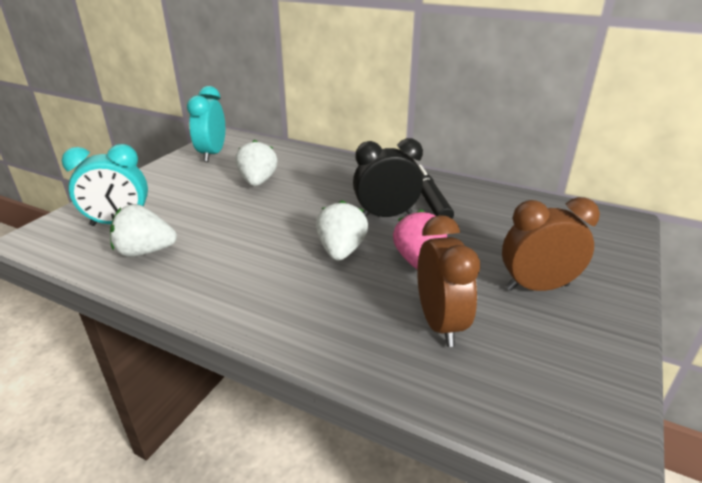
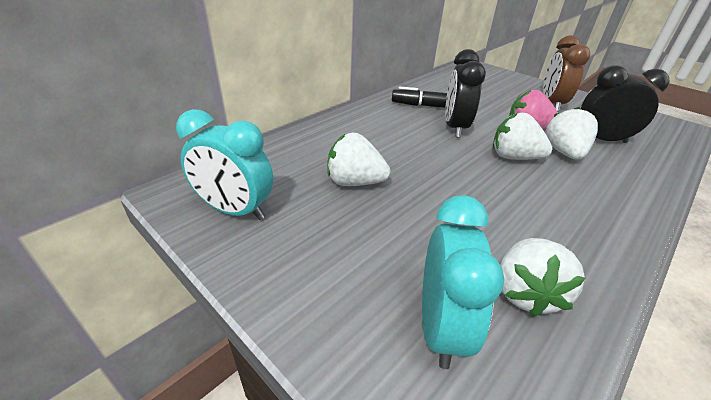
camera: 75 degrees left, 5 degrees up
brown clock [417,215,480,347] -> black clock [581,65,670,143]
none -> white strawberry [545,107,598,159]

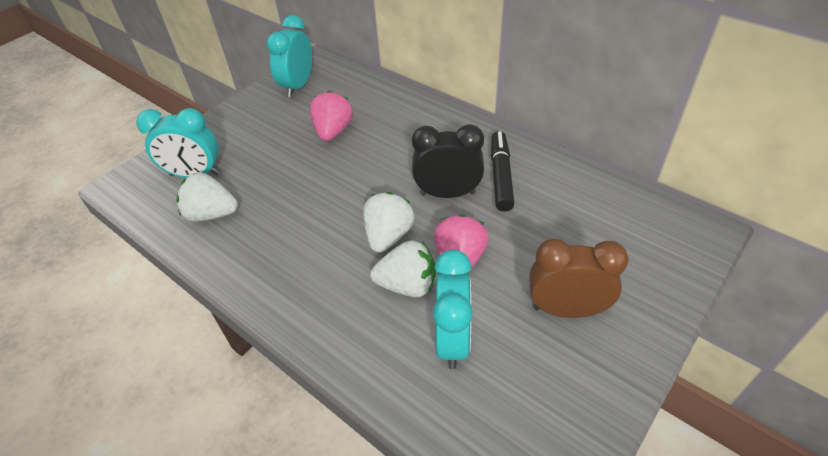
camera: 90 degrees right, 10 degrees up
white strawberry [327,133,391,186] -> pink strawberry [310,91,353,141]
black clock [581,65,670,143] -> turquoise clock [433,249,473,369]

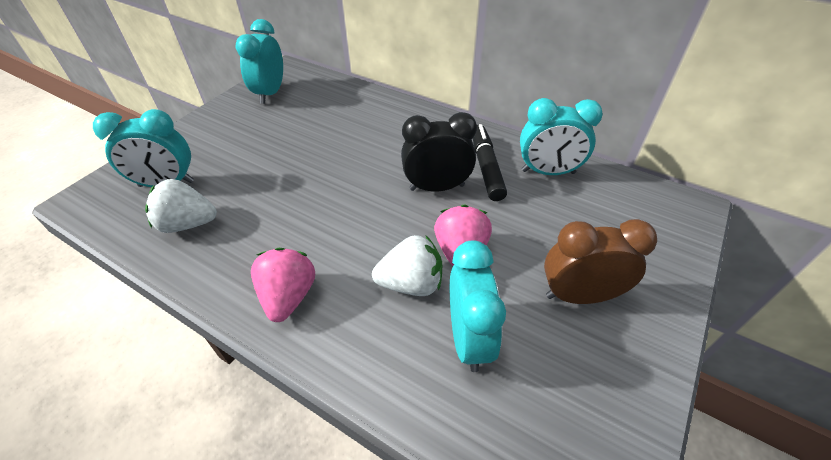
camera: 10 degrees left, 0 degrees up
pink strawberry [310,91,353,141] -> pink strawberry moved to [251,248,315,322]
white strawberry [363,192,414,253] -> none
none -> turquoise clock [520,98,603,175]

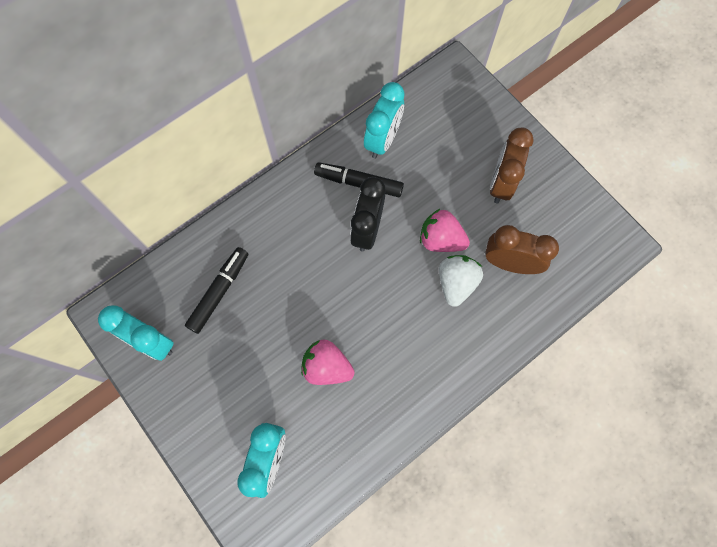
camera: 70 degrees left, 25 degrees up
white strawberry [145,179,217,233] -> none
pink strawberry [251,248,315,322] -> pink strawberry moved to [301,340,354,385]
turquoise clock [450,240,506,372] -> brown clock [485,225,559,274]
none -> black marker [185,247,248,334]

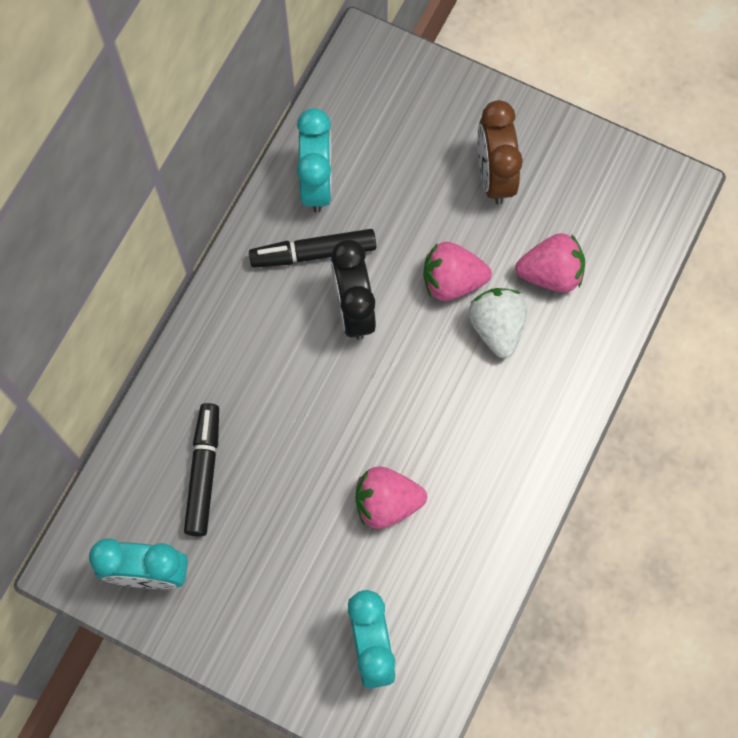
camera: 25 degrees left, 0 degrees up
brown clock [485,225,559,274] -> pink strawberry [515,233,585,293]

